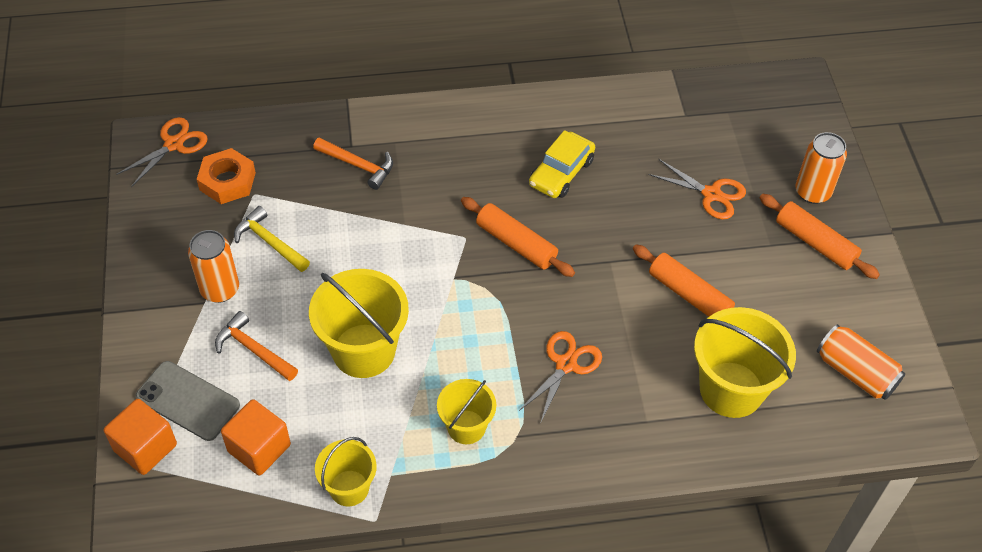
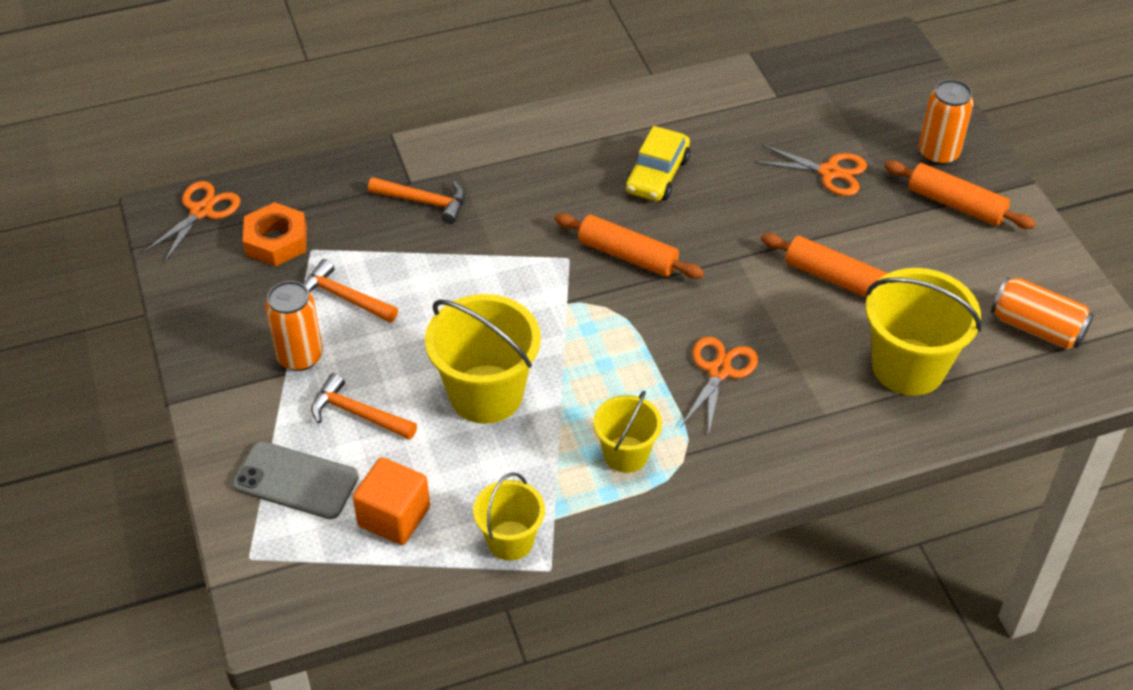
camera: 10 degrees left, 5 degrees down
orange cube [104,399,177,475] -> none
yellow hammer [234,206,310,272] -> orange hammer [303,259,398,323]

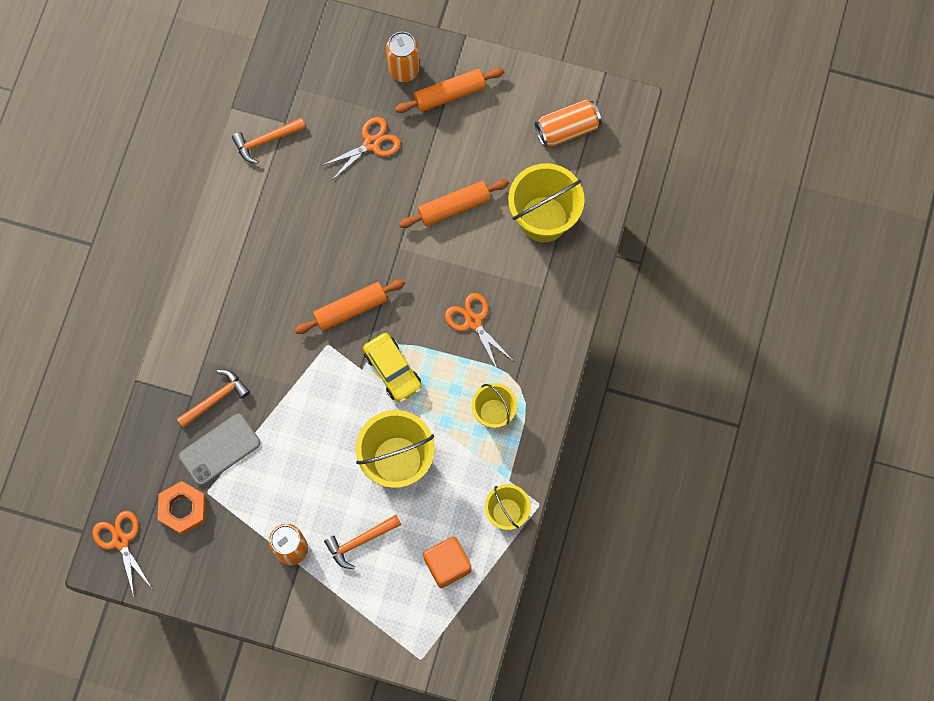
camera: 55 degrees left, 25 degrees up
grey phone [232,441,359,519] -> grey phone moved to [179,414,260,486]
orange hammer [303,259,398,323] -> orange hammer moved to [232,118,306,164]
yellow car [625,126,690,201] -> yellow car moved to [363,333,422,402]

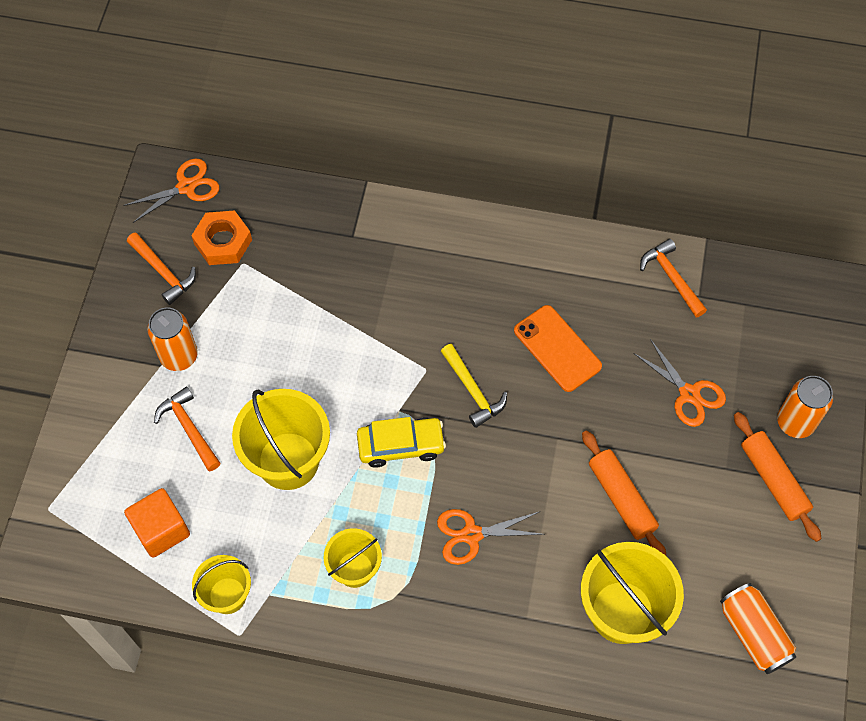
camera: 85 degrees right, 10 degrees down
orange hammer [177,370,250,428] -> orange hammer moved to [127,232,196,305]
grey phone [179,414,260,486] -> none
orange rolling pin [295,279,405,334] -> yellow hammer [441,344,507,428]
yellow car [363,333,422,402] -> yellow car turned 150 degrees counterclockwise [357,417,446,468]
orange scissors [445,293,512,371] -> orange scissors turned 150 degrees counterclockwise [437,509,545,565]
none -> orange phone [514,305,602,392]

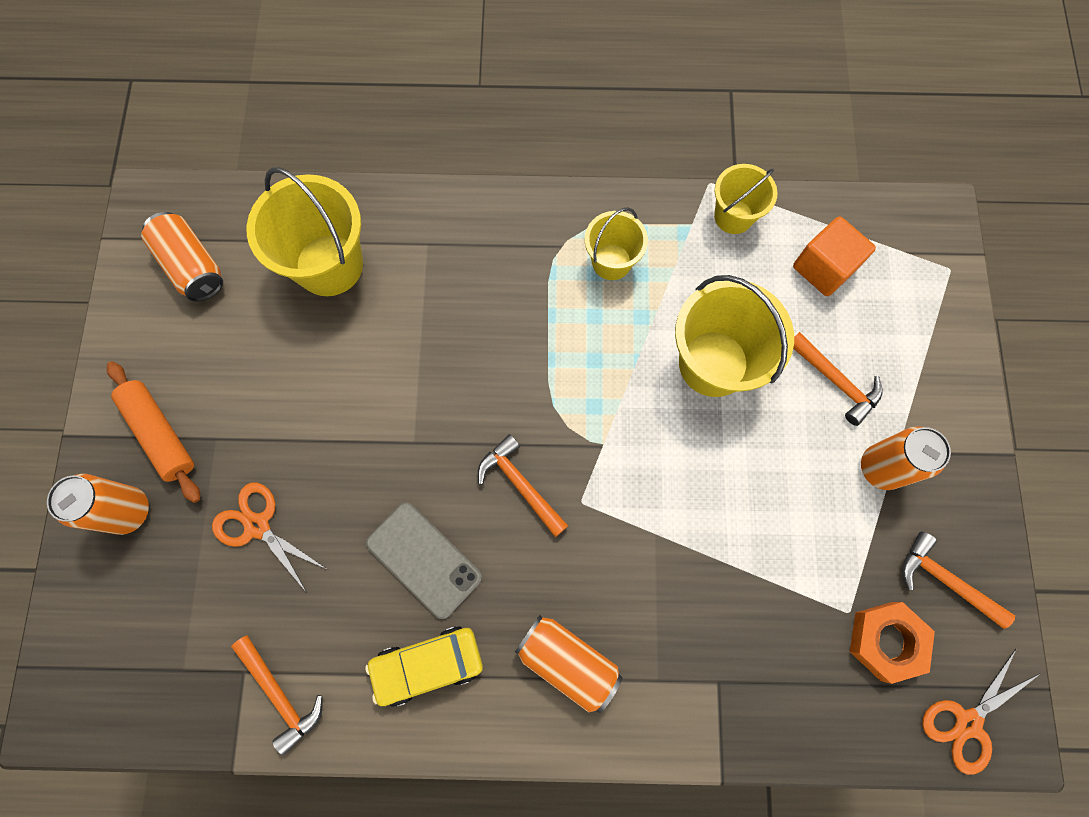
camera: 170 degrees right, 10 degrees up
yellow car [357,417,446,468] -> yellow car moved to [365,626,483,707]
orange scissors [437,509,545,565] -> none
yellow hammer [441,344,507,428] -> orange hammer [478,434,568,537]
orange phone [514,305,602,392] -> grey phone [366,503,482,619]
orange rolling pin [582,430,667,557] -> none
none -> orange can [515,615,623,713]

